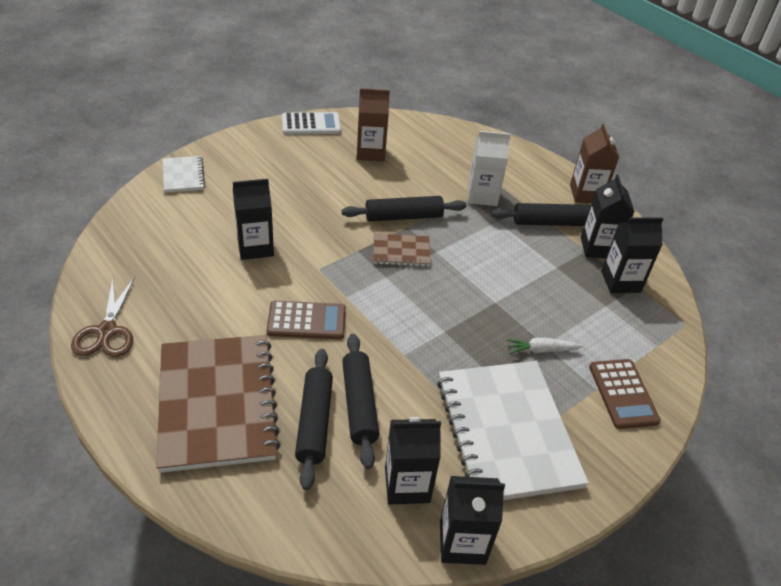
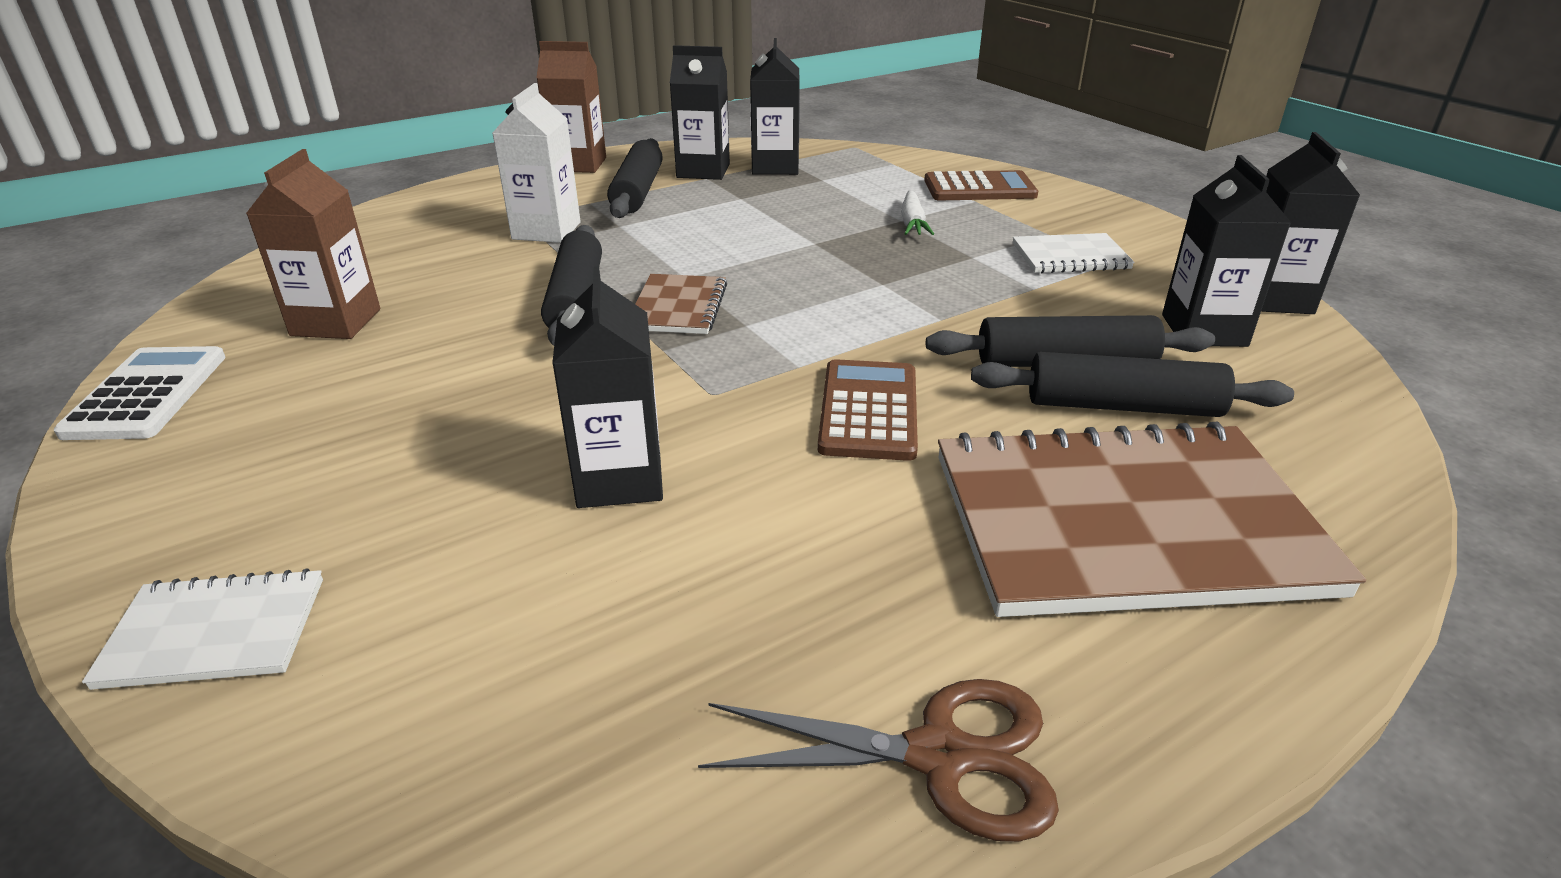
camera: 80 degrees left, 10 degrees down
white notebook [437,361,589,500] -> white notebook [1013,233,1135,273], size x0.47

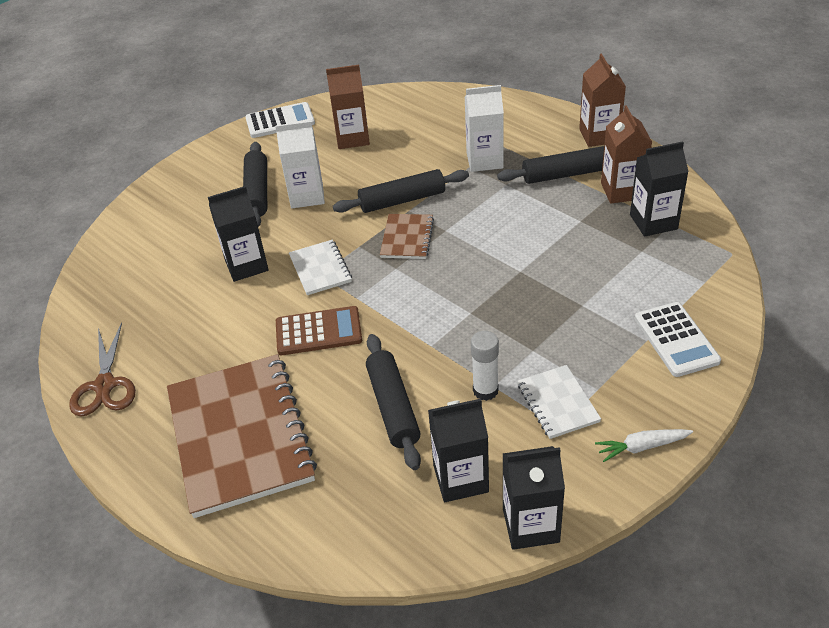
camera: 80 degrees right, 10 degrees up
white notebook [82,568,323,690] -> white notebook moved to [289,240,352,295]
brown notebook [635,274,727,334] -> brown notebook turned 75 degrees counterclockwise [380,214,434,259]
black carton [670,45,730,180] -> brown carton [601,105,652,204]
white carrot [901,190,934,235] -> white carrot moved to [595,429,693,462]
brown calculator [924,170,1038,200] -> white calculator [635,302,721,377]
black rolling pin [971,352,1294,417] -> black rolling pin moved to [243,142,267,227]
none -> white carton [275,121,325,208]
none -> white glue stick [471,331,499,401]

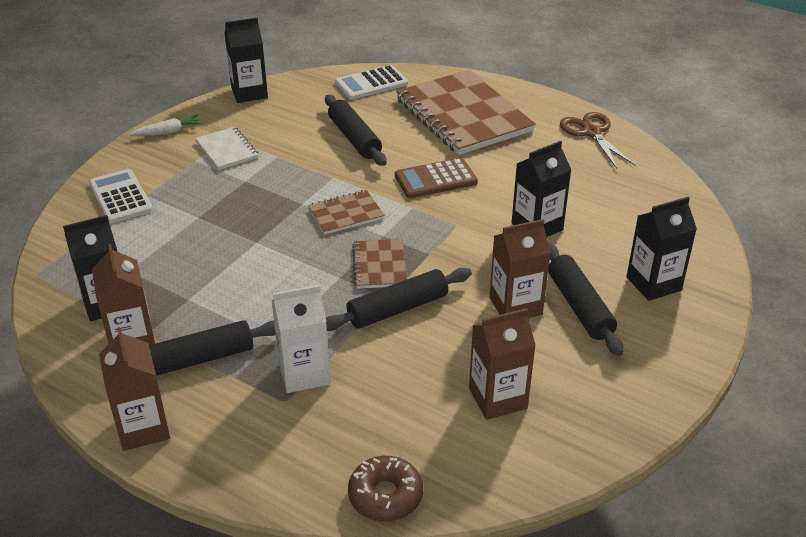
camera: 165 degrees right, 5 degrees down
white calculator [245,102,315,138] -> white calculator moved to [335,65,408,100]
white carton [275,121,325,208] -> brown carton [490,219,551,318]
white notebook [289,240,352,295] -> none
black carton [428,399,489,502] -> black carton moved to [626,197,697,301]
white glue stick [471,331,499,401] -> none
none -> brown notebook [308,190,385,235]
none -> brown donut [348,456,423,522]

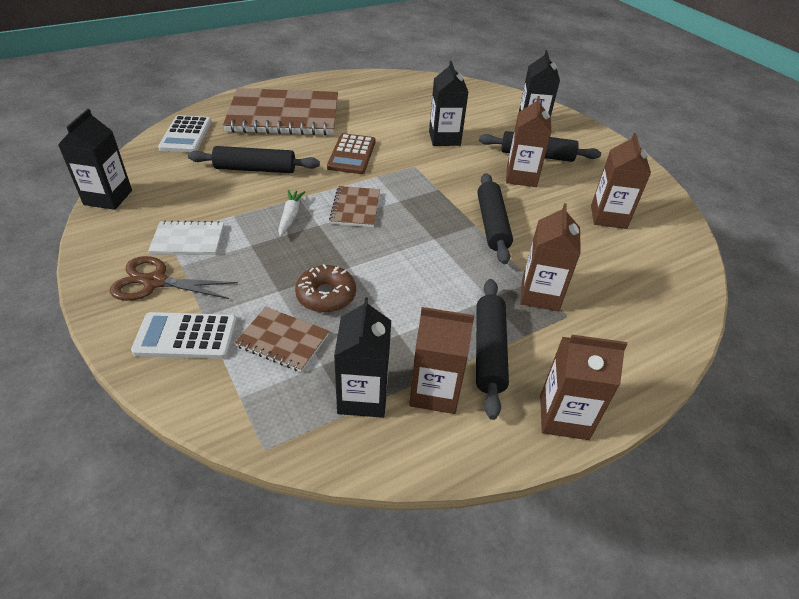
camera: 65 degrees left, 5 degrees up
white carrot [130,115,202,136] -> white carrot moved to [278,190,305,237]
white carton [272,285,330,393] -> brown carton [520,203,581,311]
brown donut [348,456,423,522] -> brown donut moved to [295,264,356,313]
brown notebook [352,239,407,289] -> brown notebook moved to [235,307,329,372]
brown scissors [560,112,636,169] -> brown scissors moved to [110,256,238,301]

